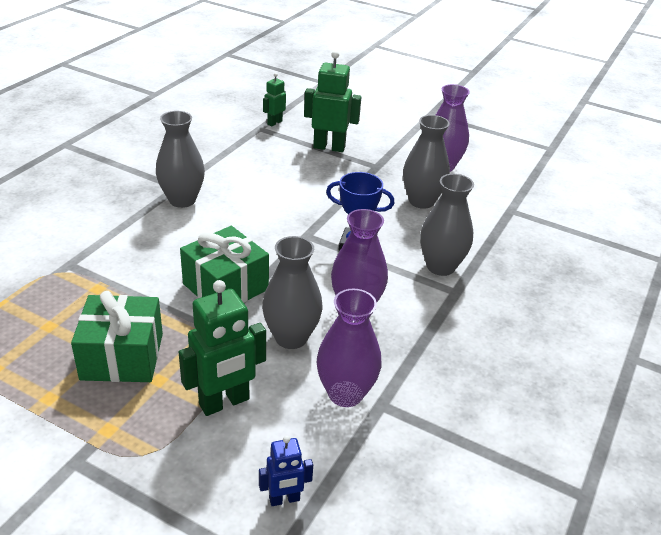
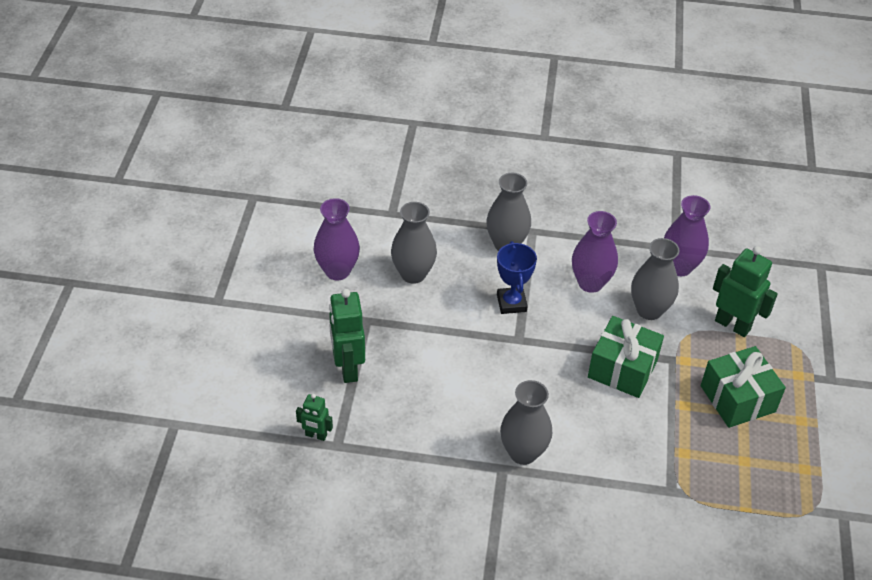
camera: 110 degrees left, 10 degrees up
blue robot [259,435,313,506] -> none

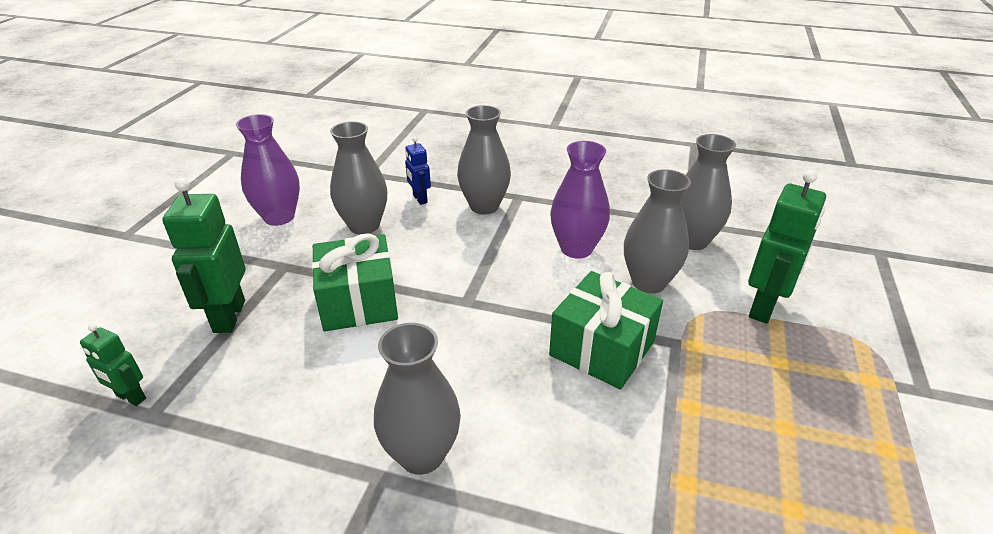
camera: 10 degrees right, 10 degrees down
blue trophy [497,241,537,314] -> none
purple vase [664,195,710,276] -> grey vase [681,134,736,250]
green gift [701,346,786,428] -> green gift moved to [312,233,398,332]
green robot [713,246,778,337] -> green robot turned 75 degrees clockwise [748,170,826,324]
none -> blue robot [405,137,431,205]

